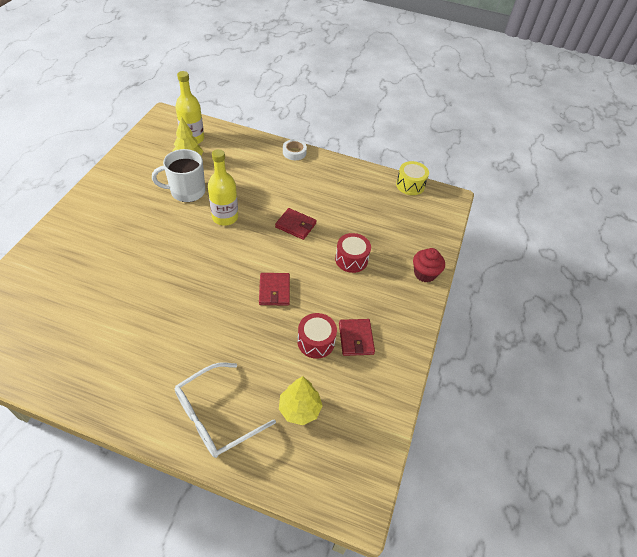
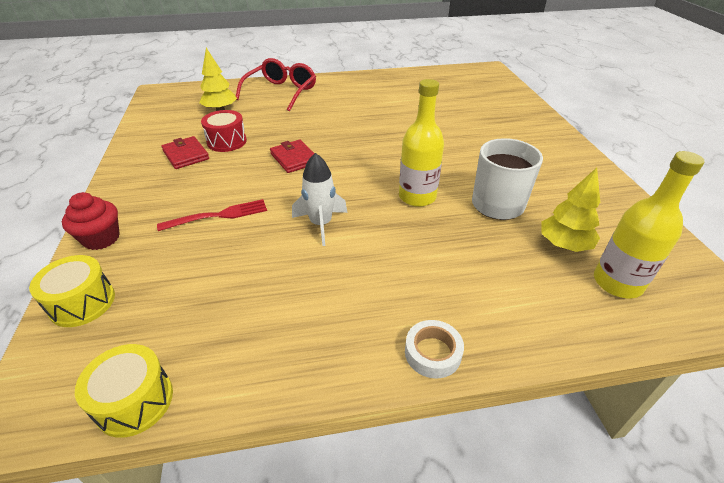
camera: 155 degrees right, 10 degrees down
white glasses [175,363,276,458] -> red glasses [236,58,316,111]
red wallet [275,208,317,240] -> white rocket [292,153,347,246]
red drum [335,233,371,273] -> red fork [157,199,267,231]
none -> yellow drum [29,255,115,327]

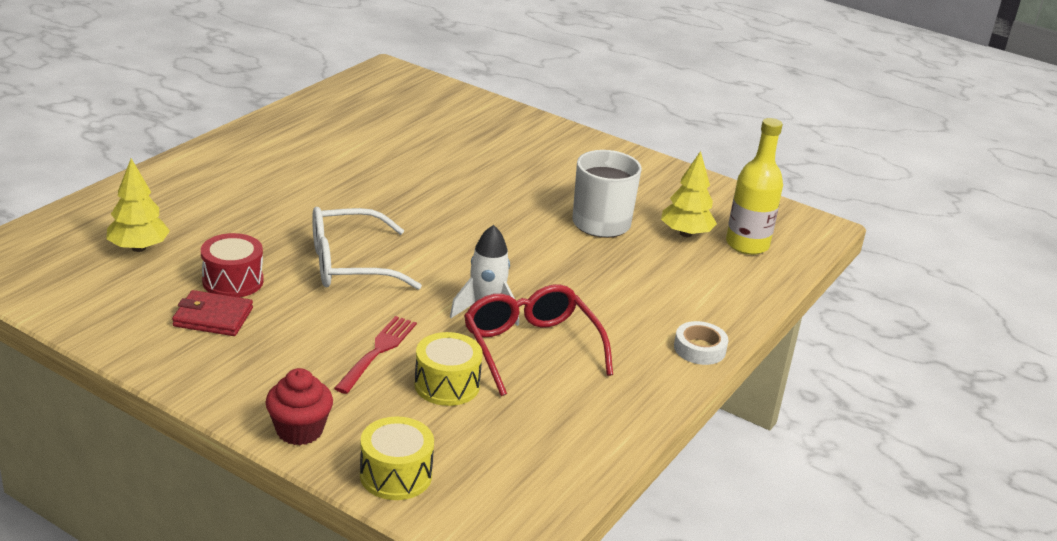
camera: 50 degrees left, 10 degrees down
yellow drum [75,344,173,438] -> yellow drum moved to [414,332,483,406]
red glasses [236,58,316,111] -> red glasses moved to [464,284,613,396]
red wallet [270,140,314,173] -> white glasses [312,207,422,290]
yellow bottle [399,79,444,207] -> none

